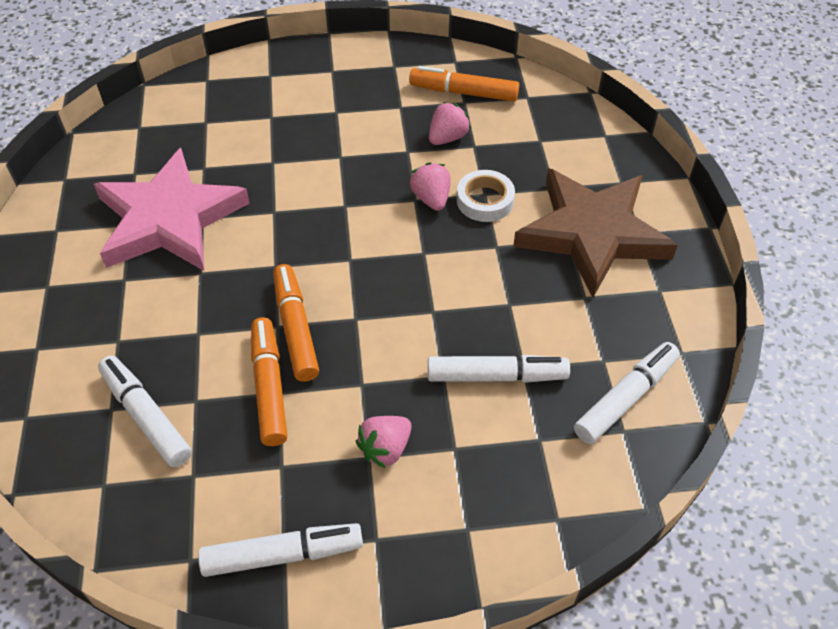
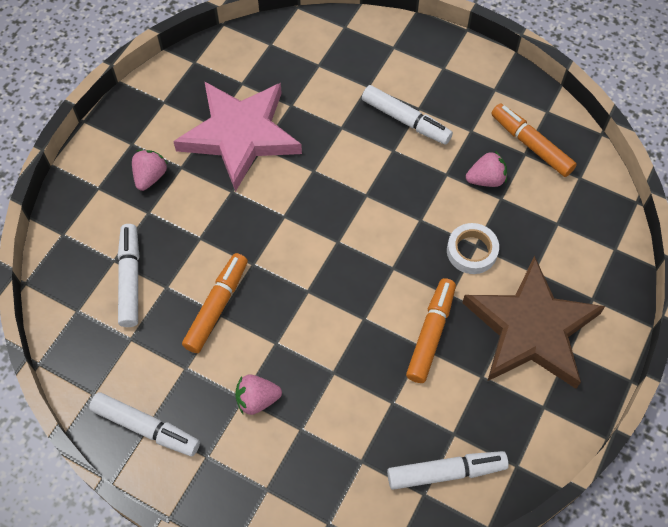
camera: 35 degrees right, 10 degrees up
orange marker [273,264,319,382] -> orange marker moved to [406,278,456,383]
pink strawberry [410,162,451,211] -> pink strawberry moved to [132,150,168,191]
white marker [428,355,570,383] -> white marker moved to [362,85,453,145]

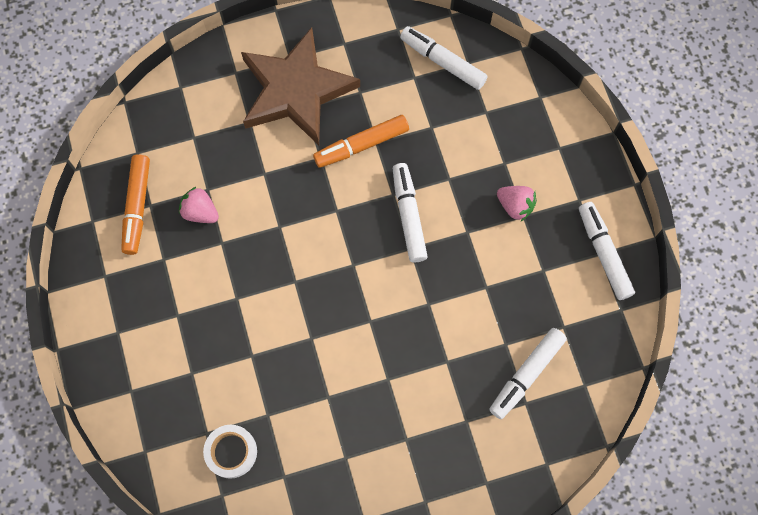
camera: 135 degrees left, 10 degrees up
pink strawberry [132,150,168,191] -> none
pink star [173,81,302,192] -> none
orange marker [182,253,248,353] -> none
white marker [362,85,453,145] -> white marker moved to [393,163,428,262]
white tape [447,223,499,274] -> white tape moved to [203,425,257,479]

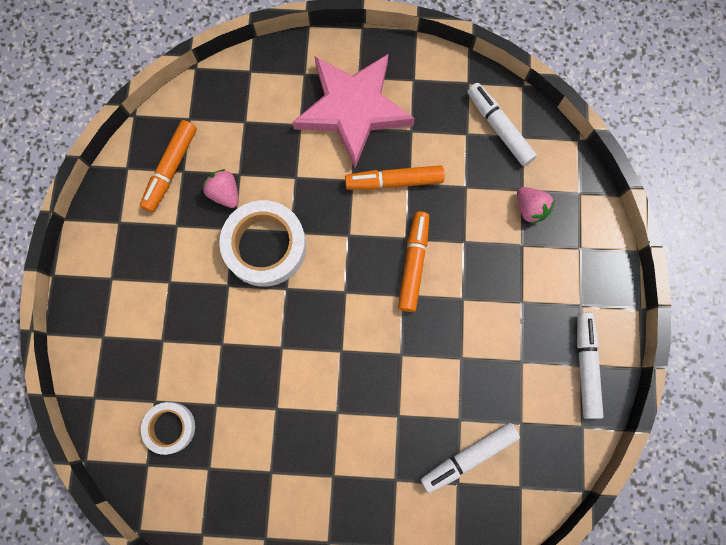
camera: 20 degrees right, 5 degrees up
brown star [241,27,360,145] -> pink star [292,54,415,168]
white marker [393,163,428,262] -> orange marker [398,211,429,312]
pink strawberry [497,186,537,221] -> pink strawberry moved to [517,187,555,224]
none -> white tape [219,200,306,287]

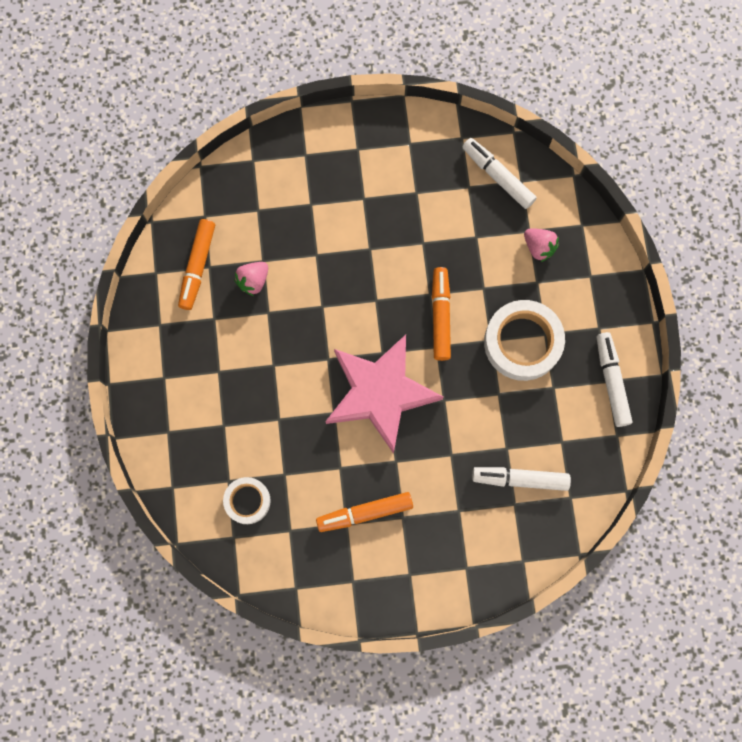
camera: 10 degrees left, 0 degrees up
pink strawberry [202,169,239,208] -> pink strawberry turned 90 degrees counterclockwise [234,262,268,296]
white tape [219,200,306,287] -> white tape moved to [484,300,565,381]
pink star [292,54,415,168] -> pink star moved to [326,335,443,454]
orange marker [345,165,444,190] -> orange marker moved to [316,492,413,532]
white marker [421,422,520,493] -> white marker turned 45 degrees clockwise [472,467,571,491]

